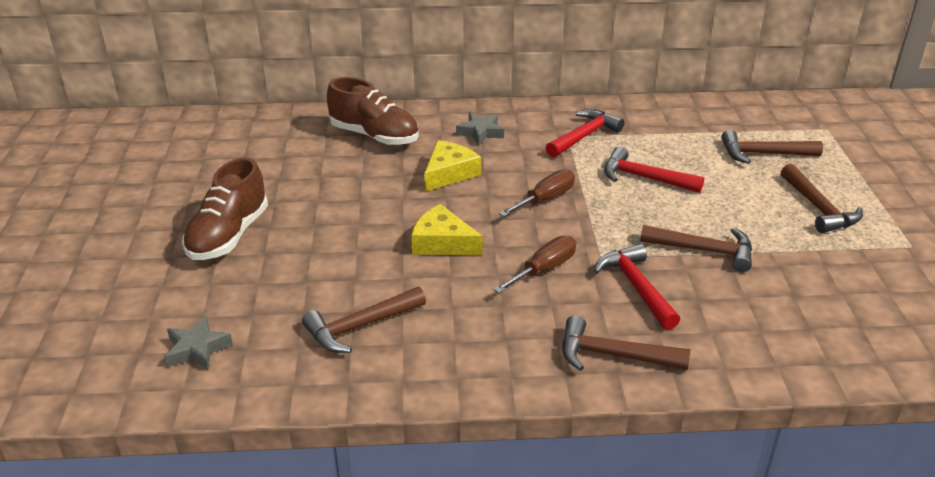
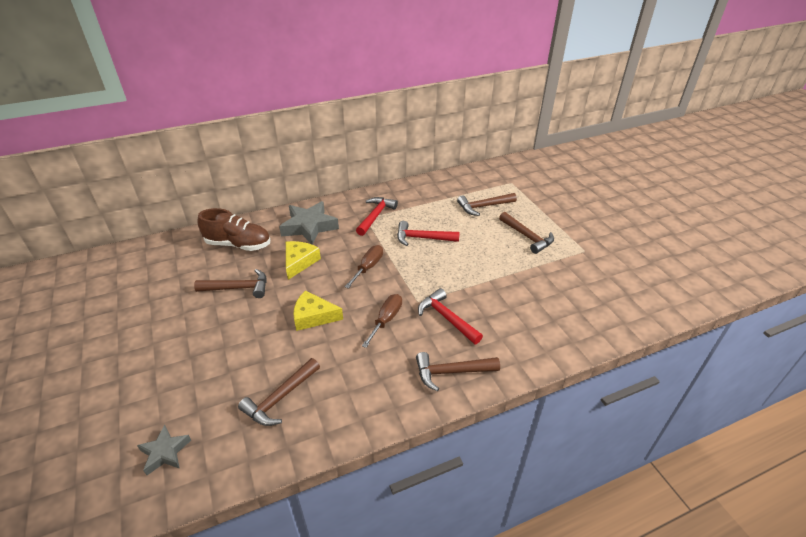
camera: 20 degrees left, 5 degrees up
brown shoe [182,158,268,260] -> none
grey star [456,112,504,145] -> grey star [279,201,339,245], size x1.79
brown hammer [640,225,752,272] -> brown hammer moved to [194,269,267,298]

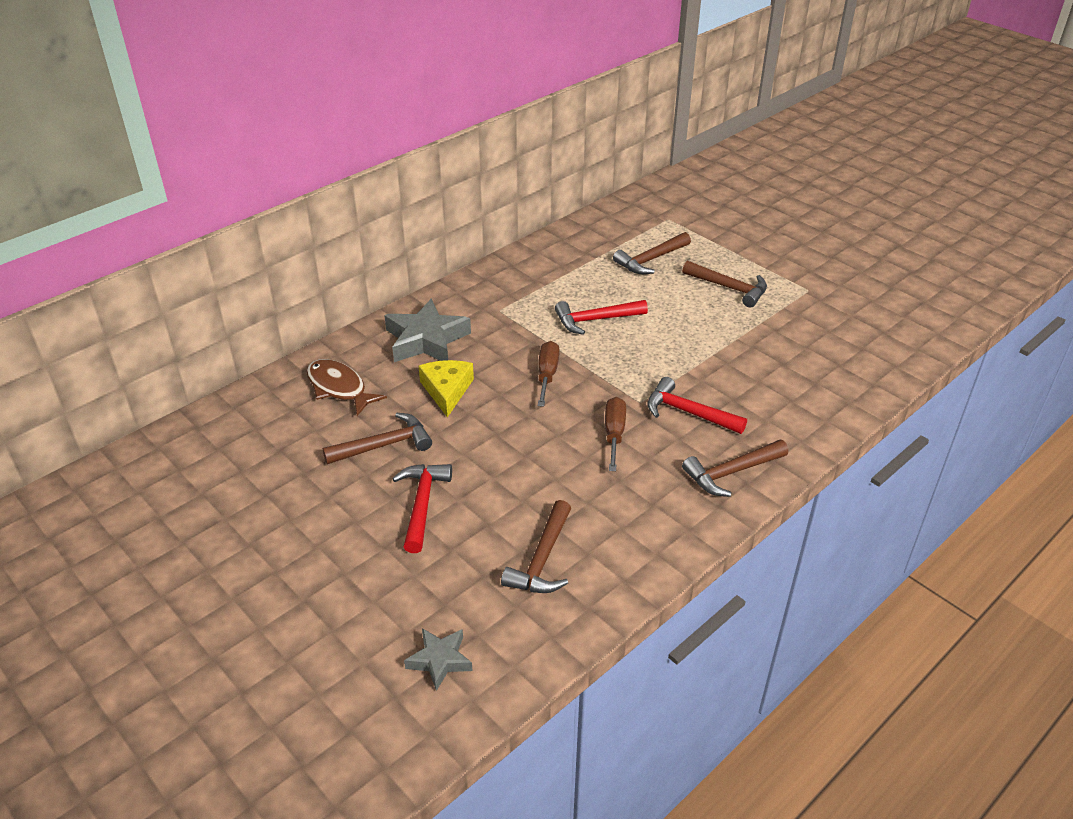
camera: 20 degrees left, 0 degrees up
brown shoe [198,208,270,251] -> brown fish [306,359,387,416]
yellow cheese [293,290,343,331] -> none
red hammer [356,197,398,236] -> red hammer moved to [392,464,452,553]

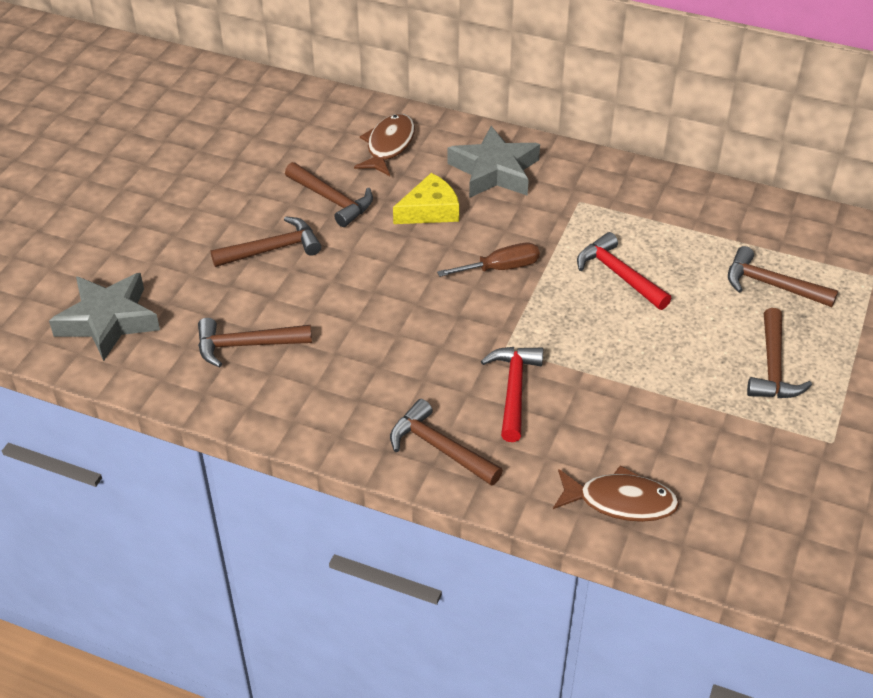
camera: 65 degrees right, 5 degrees up
red hammer [392,464,452,553] -> brown hammer [211,216,321,267]
grey star [404,628,473,691] -> grey star [49,273,160,361], size x1.79
brown screwdriver [605,397,626,471] -> none
none -> brown fish [553,465,679,522]

